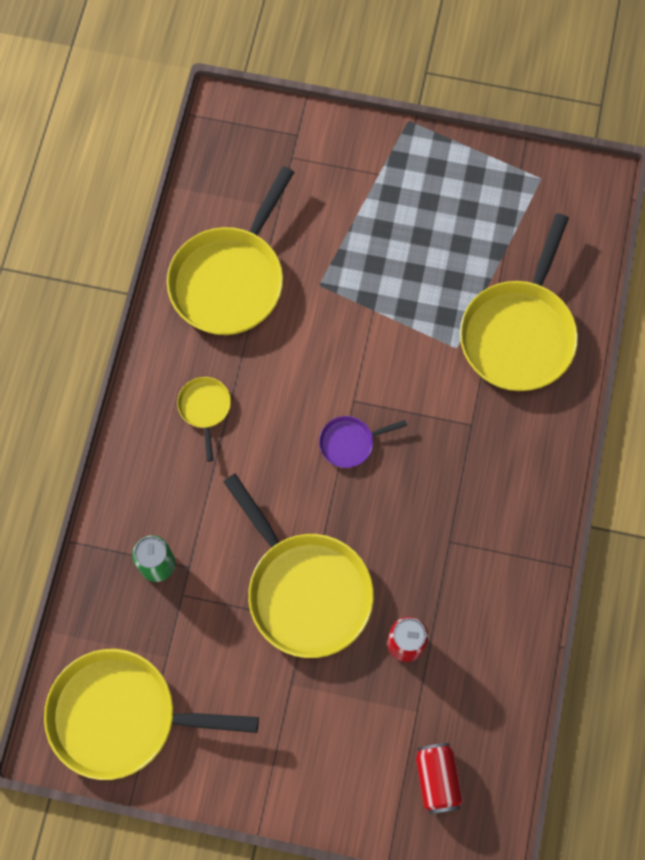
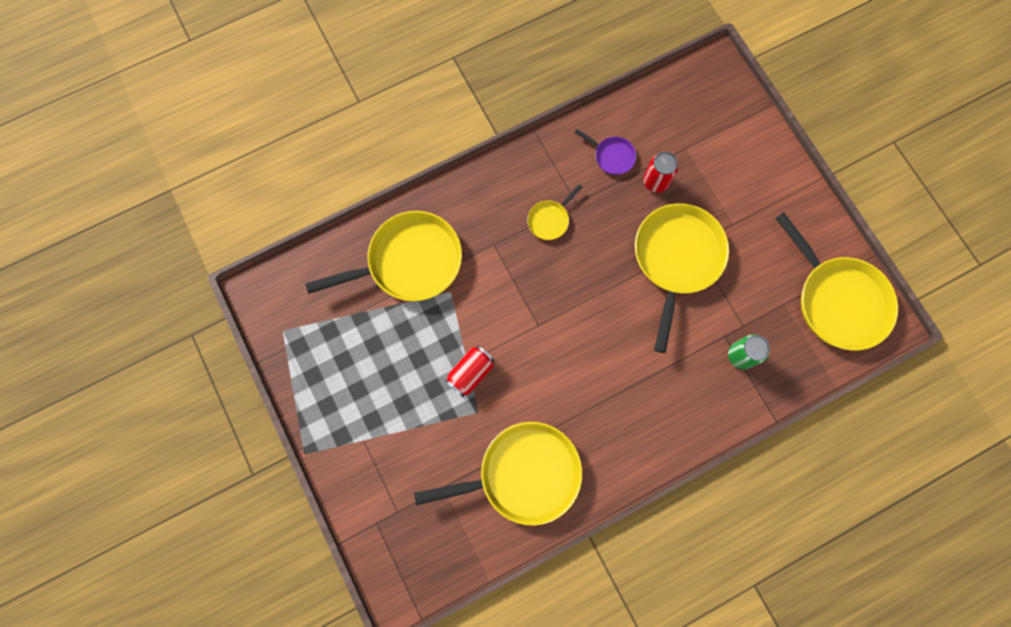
camera: 130 degrees left, 5 degrees up
yellow pan [177,377,231,462] -> yellow pan moved to [527,184,582,240]
purple pan [319,416,407,468] -> purple pan moved to [574,129,636,175]
red can [416,743,463,814] -> red can moved to [445,346,495,397]

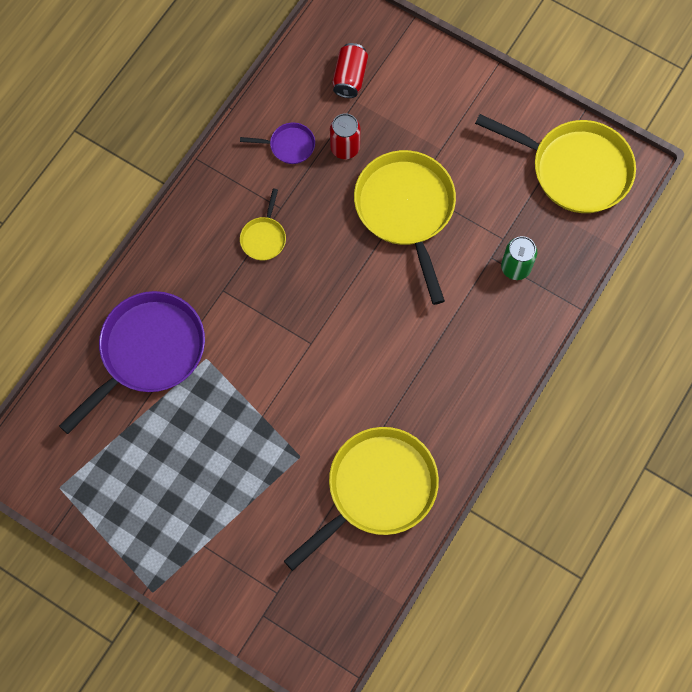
camera: 30 degrees left, 5 degrees down
yellow pan [305,211,462,301] -> purple pan [59,291,205,434]
red can [445,346,495,397] -> red can moved to [332,43,368,98]

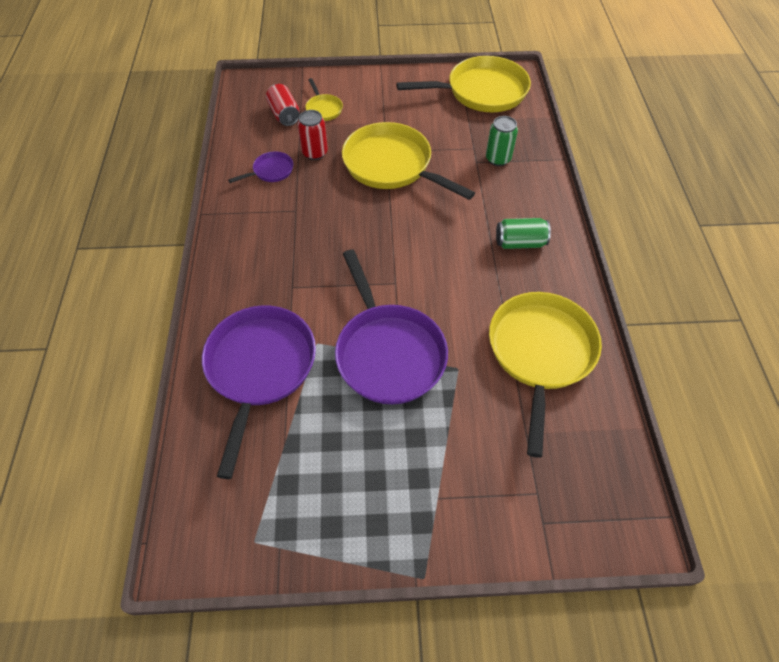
camera: 35 degrees left, 15 degrees down
yellow pan [240,189,286,260] -> yellow pan moved to [305,78,343,121]
none -> purple pan [335,250,448,404]
none -> green can [496,218,551,249]

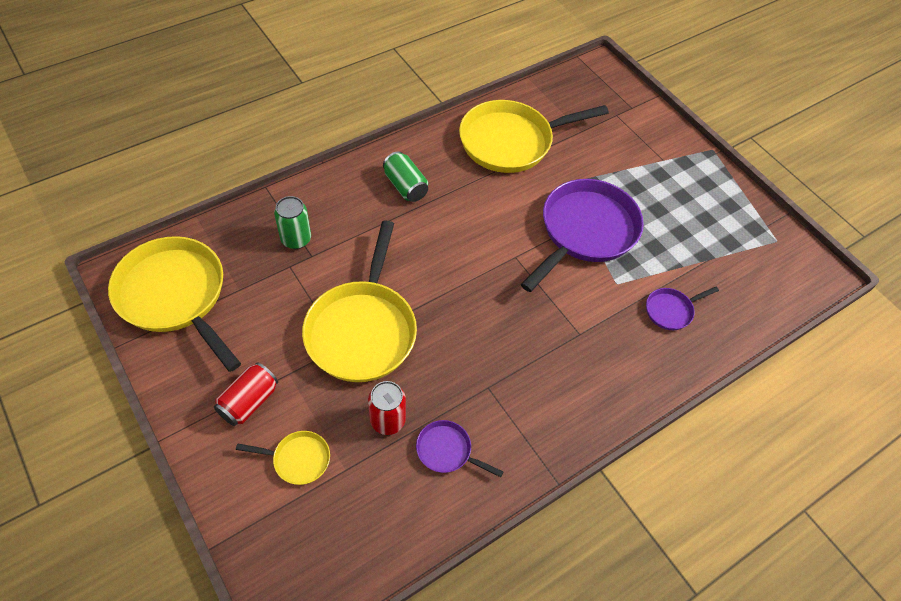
camera: 125 degrees left, 0 degrees up
purple pan [202,305,316,479] -> purple pan [646,287,719,330], size x0.45
red can [266,84,300,126] -> red can moved to [214,362,278,426]
yellow pan [305,78,343,121] -> yellow pan turned 60 degrees clockwise [236,431,330,485]

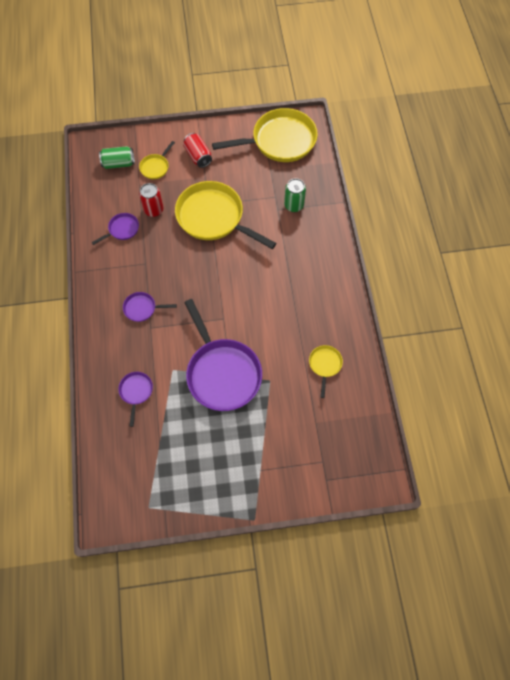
camera: 120 degrees right, 10 degrees up
green can [383,151,428,202] -> green can moved to [99,146,135,169]
yellow pan [459,100,609,173] -> yellow pan [309,345,343,398], size x0.45
none -> purple pan [123,292,177,322]

